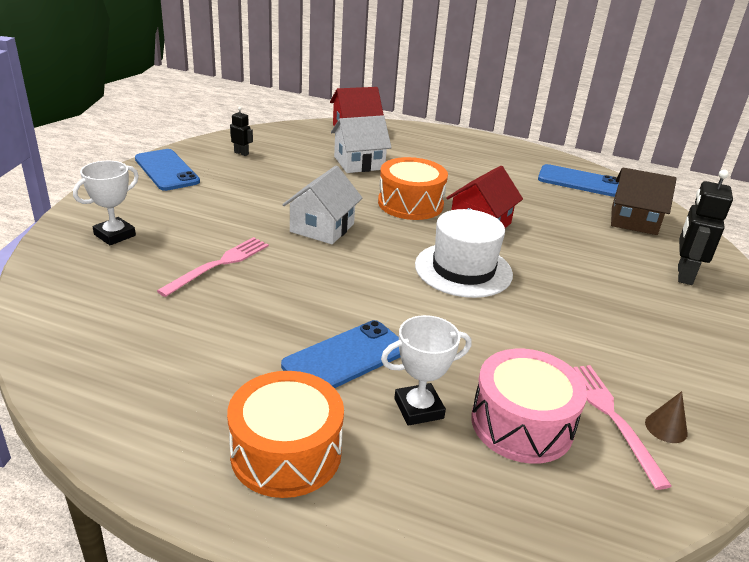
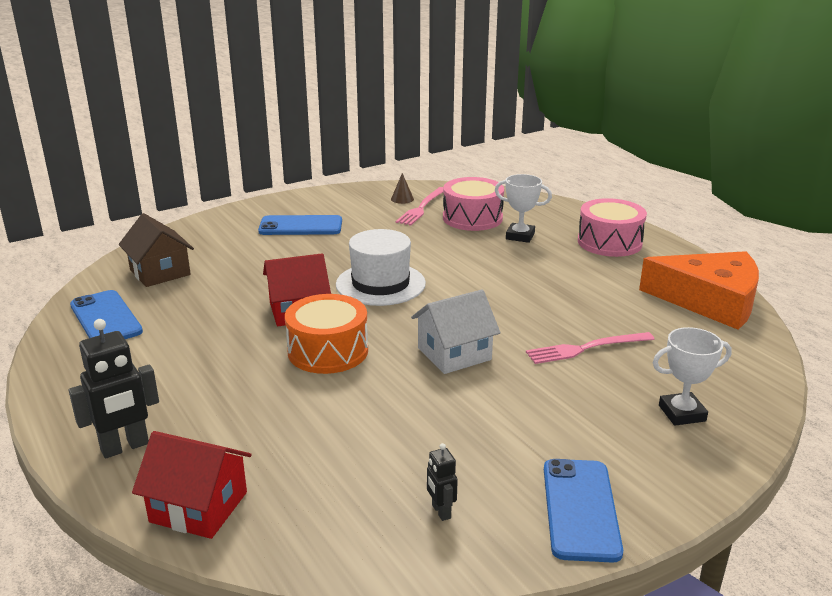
camera: 140 degrees left, 5 degrees down
orange drum [227,371,344,498] -> pink drum [578,198,647,257]
blue phone [281,320,400,388] -> blue phone moved to [258,215,342,235]
white house [331,115,392,173] -> none
black robot [678,170,733,285] -> black robot moved to [69,319,159,459]
none -> orange cheese [639,251,759,330]

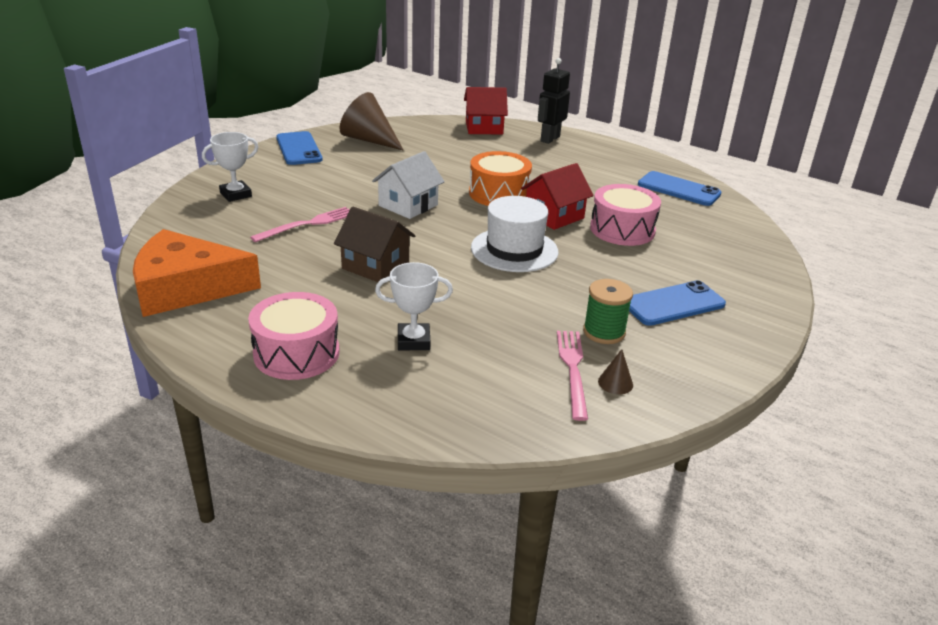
camera: 155 degrees right, 5 degrees up
brown house [119,213,194,287] -> brown house moved to [334,207,416,282]
black robot [427,443,458,521] -> brown cone [339,92,404,151]
pink drum [443,177,504,231] -> pink drum moved to [590,184,661,246]
none -> green spool [583,279,633,344]

